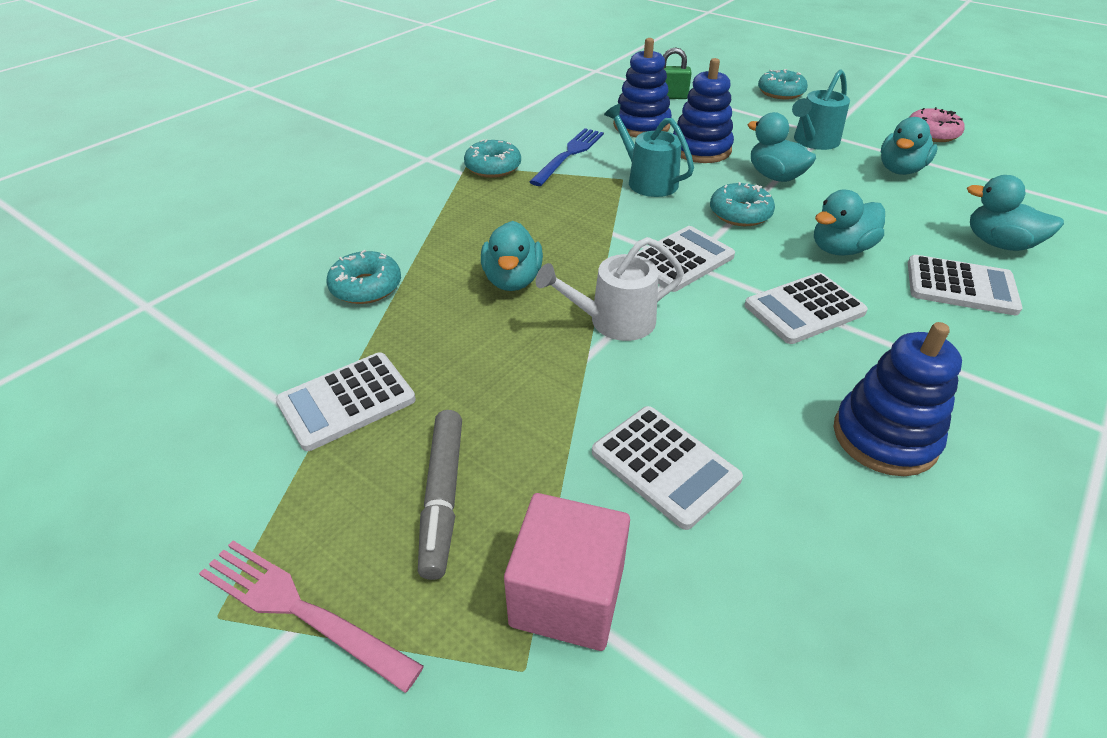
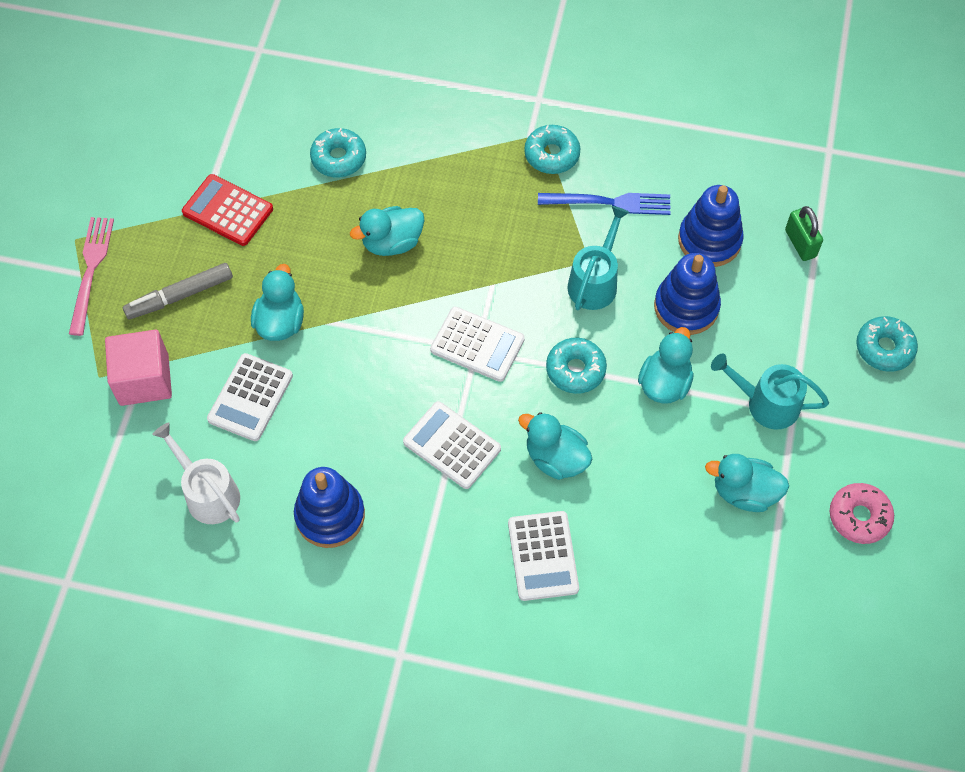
camera: 65 degrees right, 20 degrees up
white calculator [276,352,416,451] -> red calculator [182,174,273,246]
white watering can [536,237,684,341] -> white watering can moved to [152,423,240,524]
turquoise duck [967,175,1064,251] -> turquoise duck moved to [251,264,304,341]

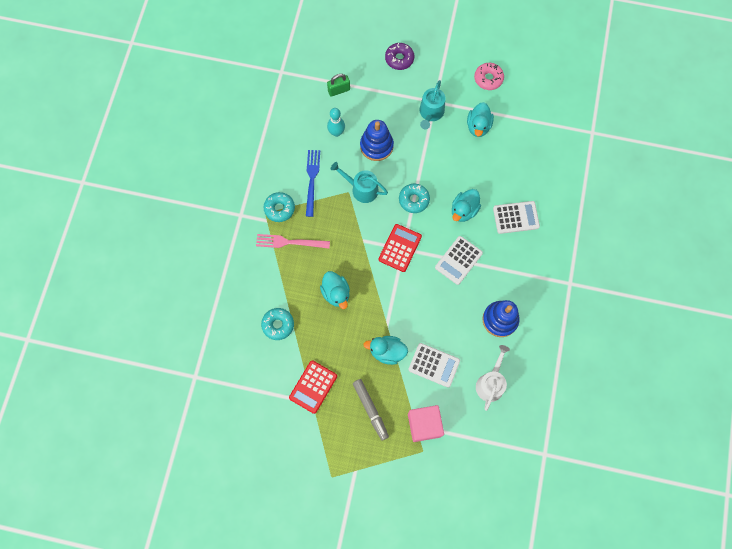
camera: 90 degrees left, 10 degrees up
pink fork [69,217,114,336] -> pink fork moved to [256,234,330,249]
white watering can [152,423,240,524] -> white watering can turned 150 degrees clockwise [476,345,510,411]
white calculator [430,307,525,382] -> red calculator [378,224,422,272]
turquoise duck [638,327,694,403] -> none
blue stacking toy [678,185,744,267] -> turquoise bowling pin [327,108,345,137]
turquoise donut [856,316,918,372] -> purple donut [385,43,414,70]

